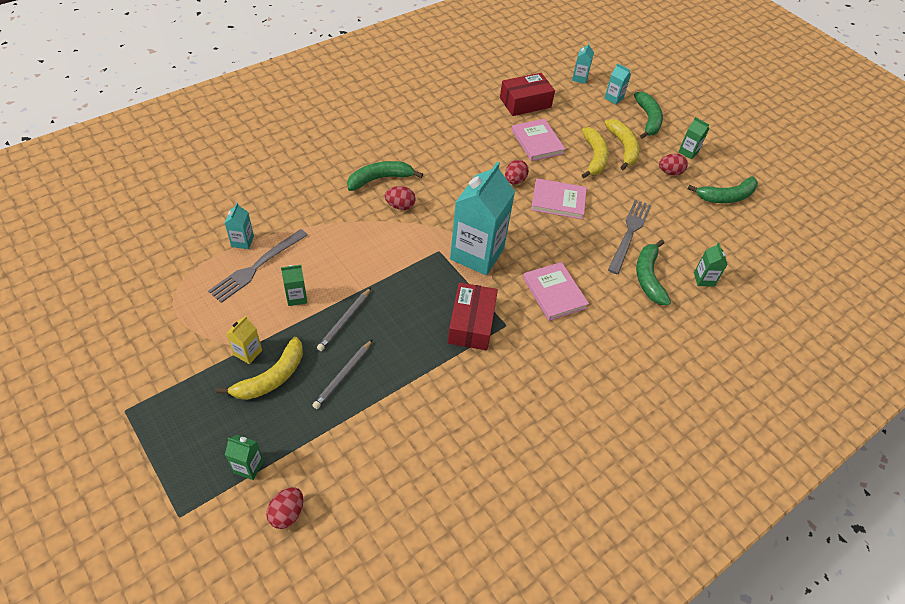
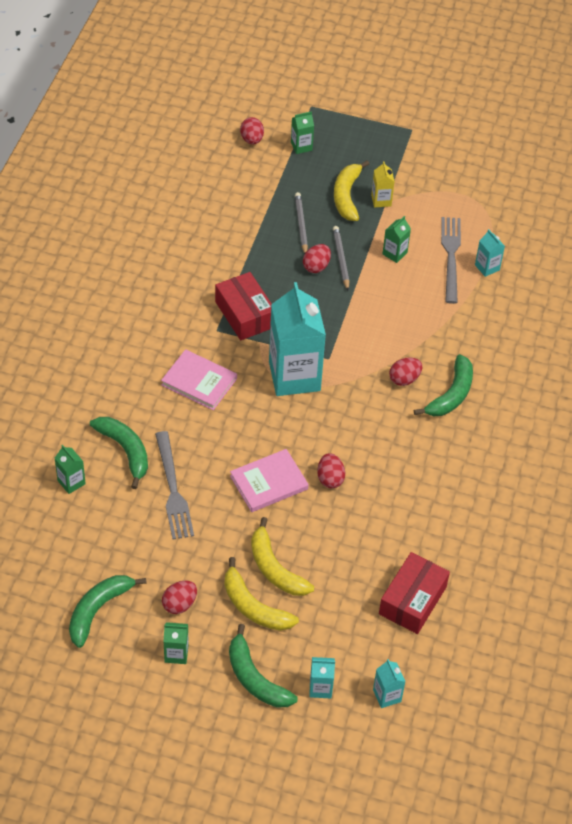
camera: 145 degrees right, 0 degrees up
pink book [512,119,565,161] -> none
none -> red egg [303,244,331,273]

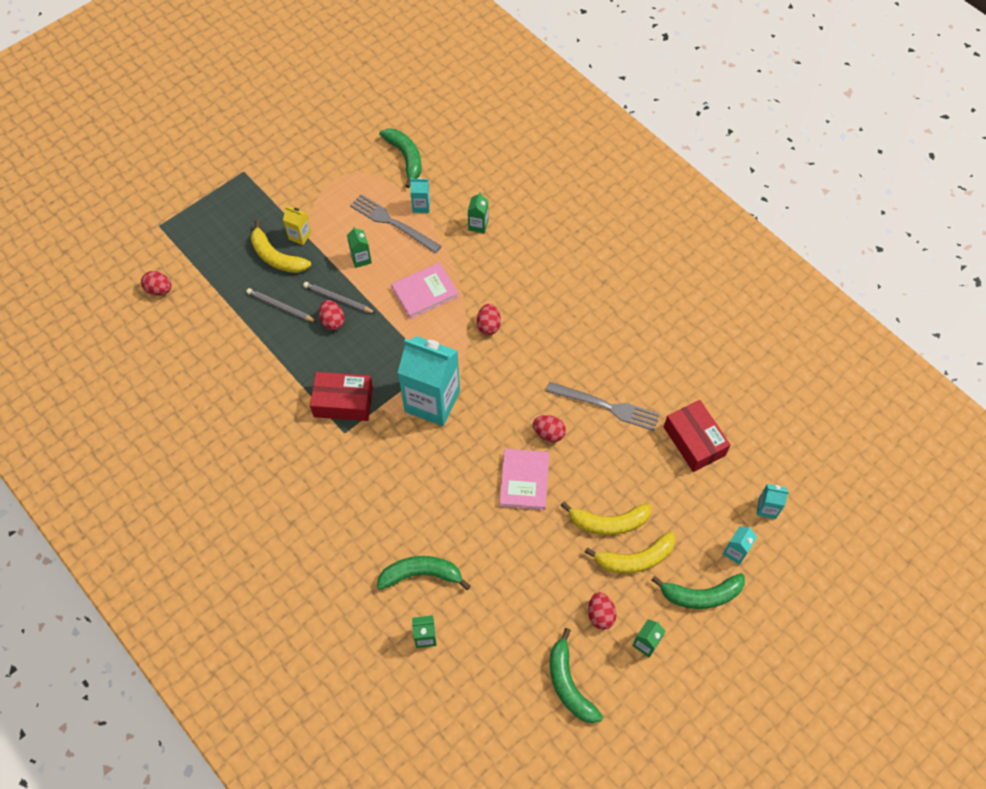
camera: 55 degrees left, 10 degrees up
grey fork [155,431,194,540] -> grey fork moved to [546,382,660,431]
pink book [161,349,237,410] -> pink book moved to [391,262,459,319]
green carton [291,111,314,154] -> green carton moved to [468,192,488,233]
green banana [414,354,473,416] -> green banana moved to [379,128,422,188]

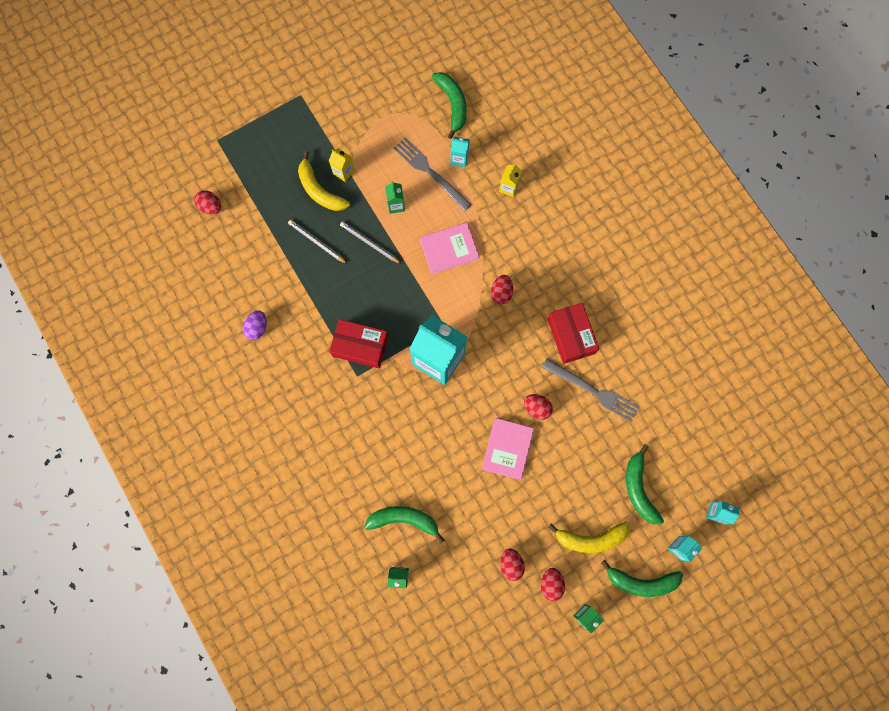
camera: 10 degrees right, 15 degrees up
red egg [319,300,344,330] -> red egg moved to [500,548,525,581]
green carton [468,192,488,233] -> yellow carton [499,164,522,197]
green banana [550,628,603,723] -> green banana moved to [626,444,664,524]
yellow banana [560,502,651,535] -> none
red box [664,400,731,472] -> red box moved to [547,303,599,364]
none -> purple egg [243,310,267,340]

